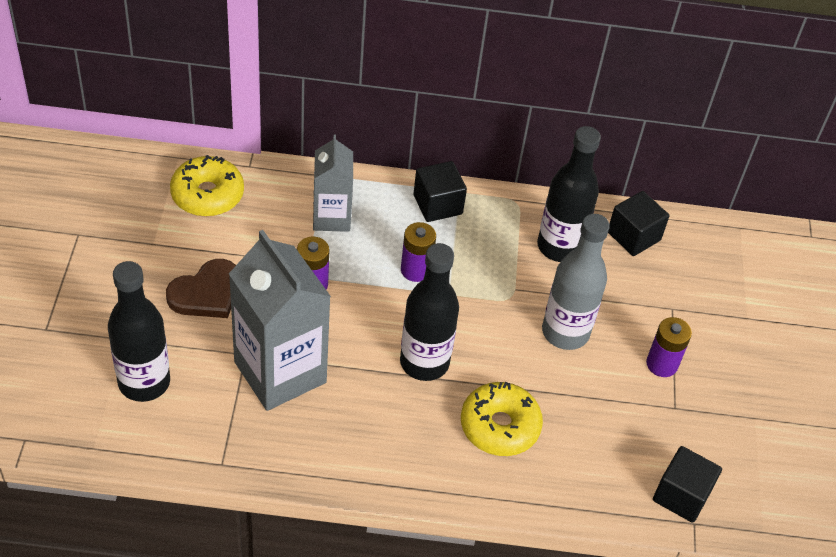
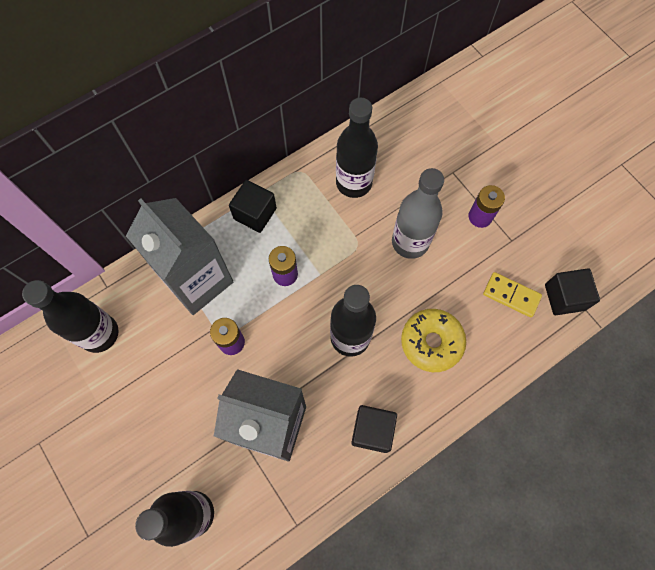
camera: 35 degrees left, 20 degrees up
brown heart [166,259,236,318] -> none
yellow donut [170,155,244,217] -> black bottle [22,280,119,353]
grey carton [313,134,353,232] -> grey carton [126,198,234,315], size x1.69
black cube [608,191,669,256] -> black cube moved to [351,405,397,453]
none -> yellow domino [483,272,542,317]

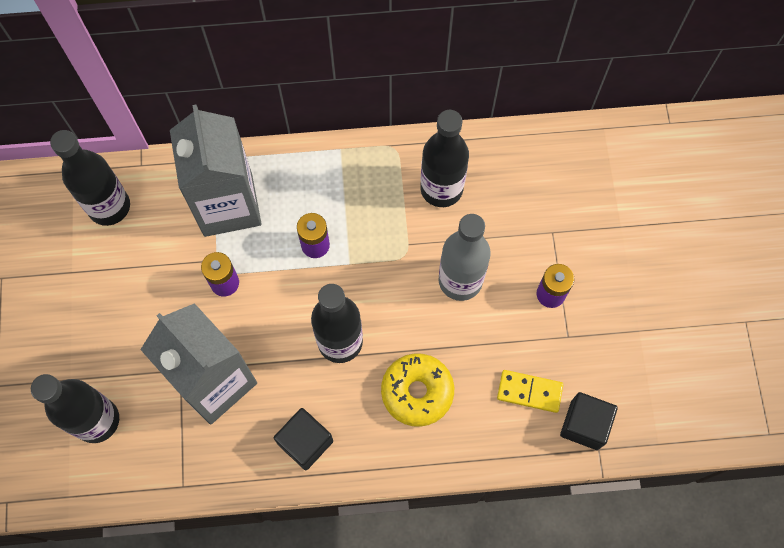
camera: 30 degrees right, 0 degrees up
black cube [229,180,277,233] -> none
yellow domino [483,272,542,317] -> yellow domino turned 45 degrees counterclockwise [497,370,563,413]

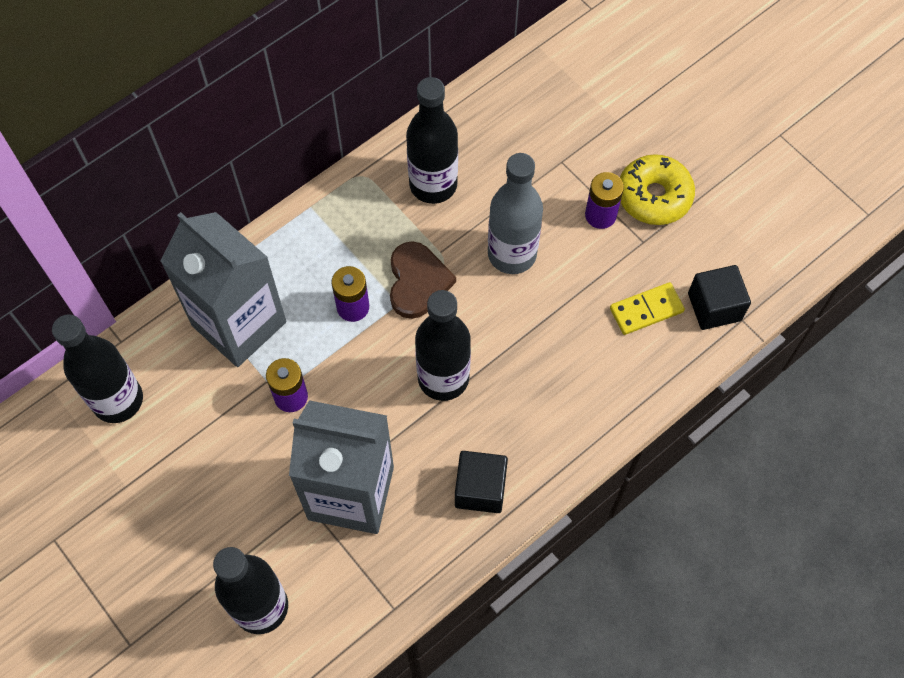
camera: 35 degrees left, 5 degrees down
yellow donut [381,353,454,427] -> yellow donut moved to [620,154,695,225]
none -> brown heart [390,241,456,319]

